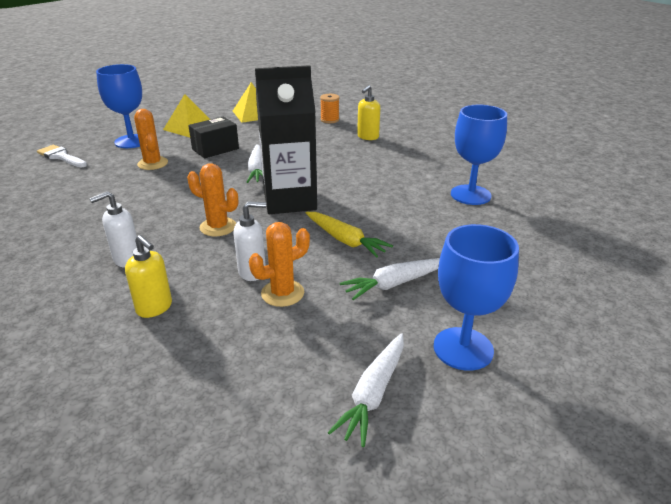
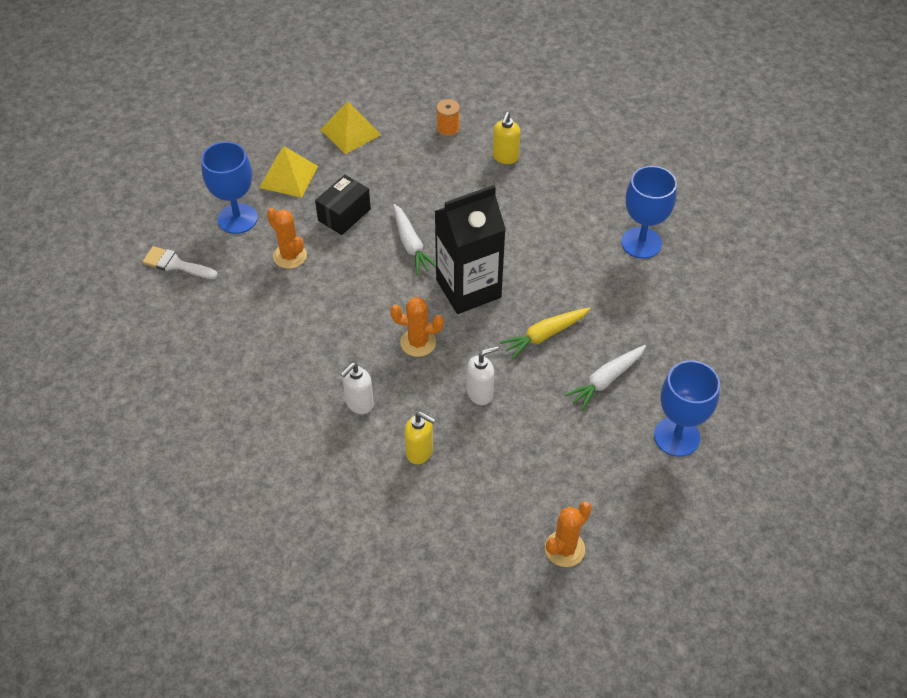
camera: 15 degrees left, 20 degrees up
orange cactus [249,222,310,307] -> orange cactus moved to [545,501,592,567]
yellow carrot [306,212,393,258] -> yellow carrot turned 120 degrees clockwise [500,308,590,359]
white carrot [327,333,404,447] -> none

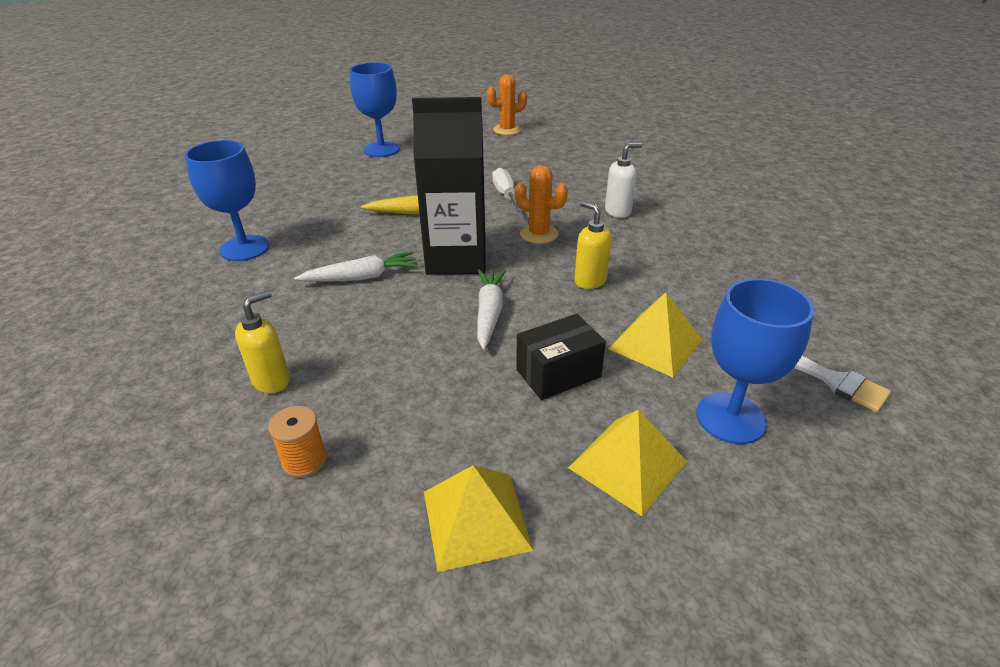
camera: 155 degrees left, 15 degrees down
orange cactus [267,208,307,269] -> yellow pyramid [609,292,702,377]
yellow soap dispenser [404,412,436,464] -> yellow soap dispenser moved to [574,201,612,289]
white soap dispenser [467,346,499,405] -> white screwdriver [492,168,523,212]
white carrot [565,345,646,411] -> white carrot moved to [294,251,418,282]

